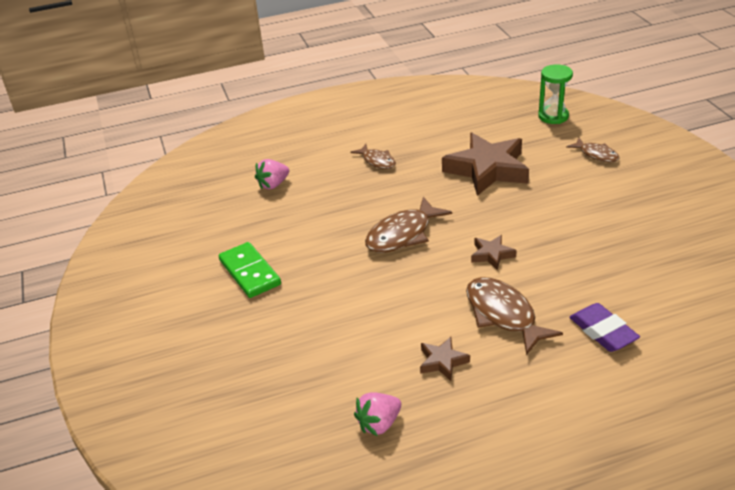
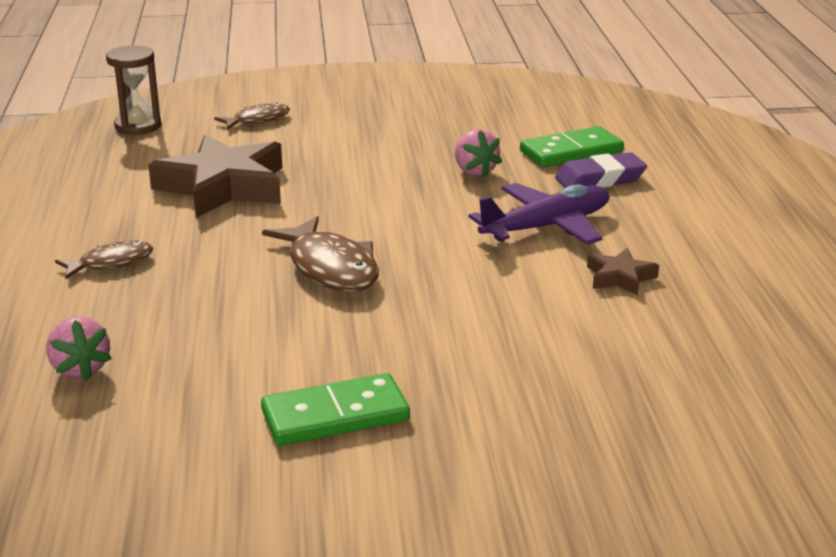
camera: 80 degrees left, 10 degrees down
pink strawberry [354,392,401,436] -> pink strawberry moved to [455,129,502,178]
brown fish [466,277,563,355] -> purple plane [469,183,610,245]
brown star [471,235,517,270] -> none
green hourglass [538,65,573,124] -> brown hourglass [106,45,161,135]
none -> green domino [520,126,624,167]

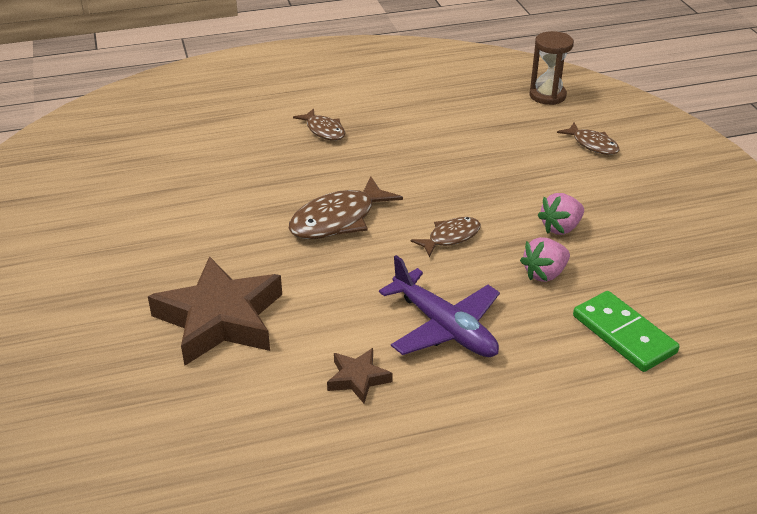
camera: 80 degrees right, 10 degrees up
pink strawberry [46,316,112,381] -> pink strawberry moved to [537,193,584,235]
brown star [148,135,282,218] -> brown star moved to [148,256,282,366]
green domino [261,373,410,446] -> none
purple eraser [555,152,647,188] -> none
none -> brown fish [411,217,481,257]

